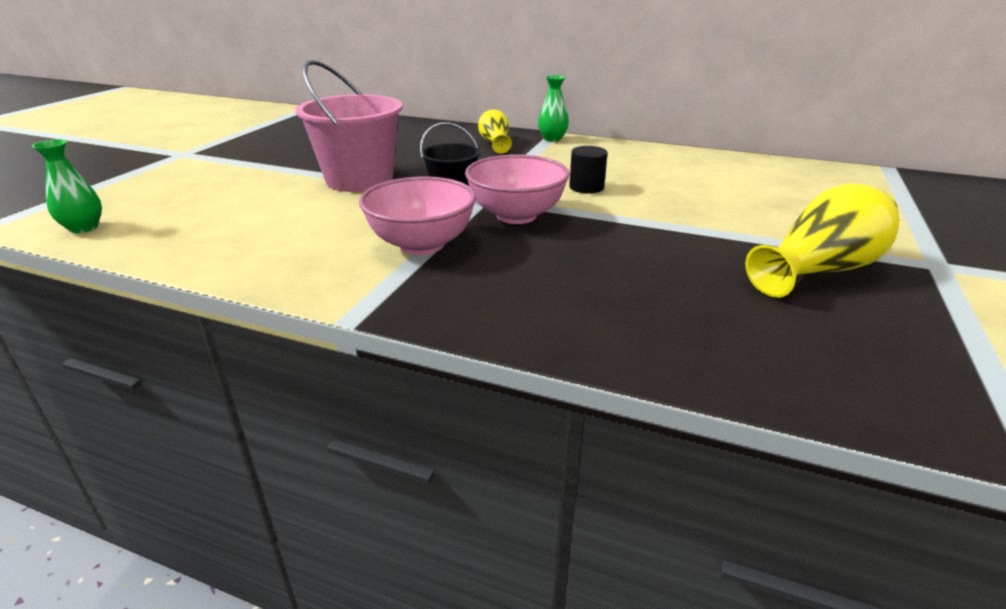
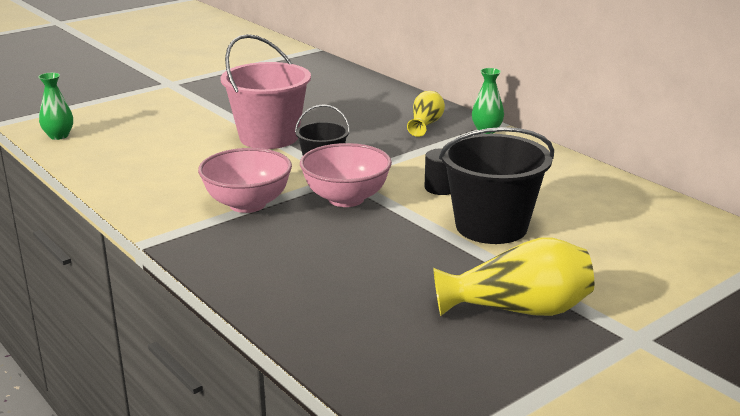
camera: 30 degrees right, 5 degrees down
none -> black bucket [439,127,554,244]

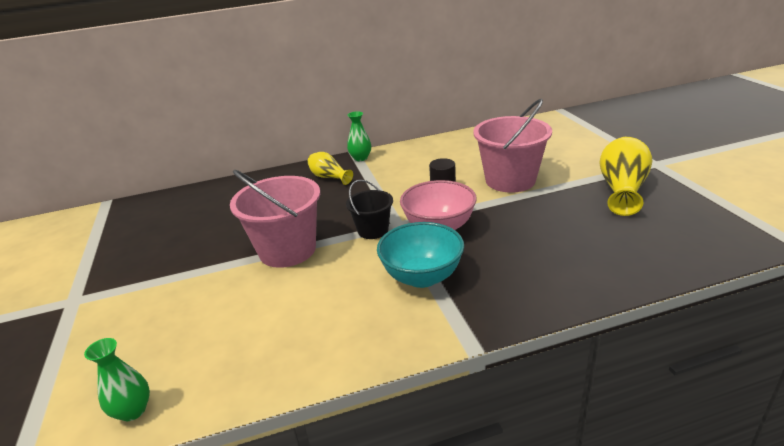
camera: 65 degrees left, 5 degrees up
pink bowl [198,148,292,213] -> turquoise bowl [377,222,464,288]
black bucket [439,127,554,244] -> pink bucket [473,99,552,193]

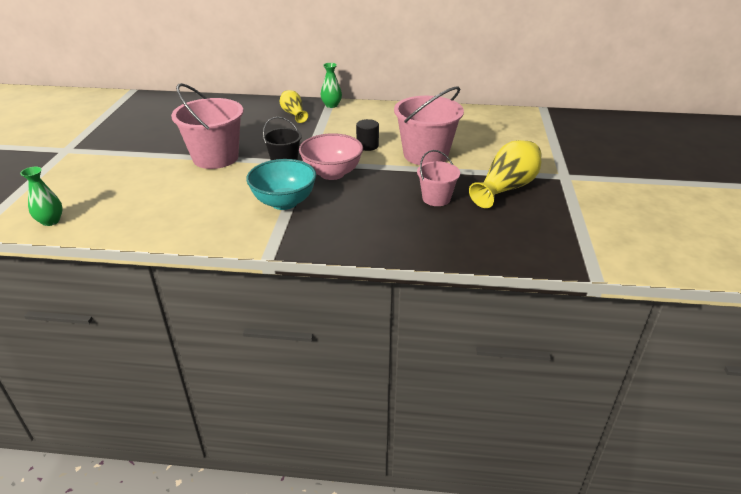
camera: 20 degrees right, 5 degrees up
none -> pink bucket [417,150,460,206]

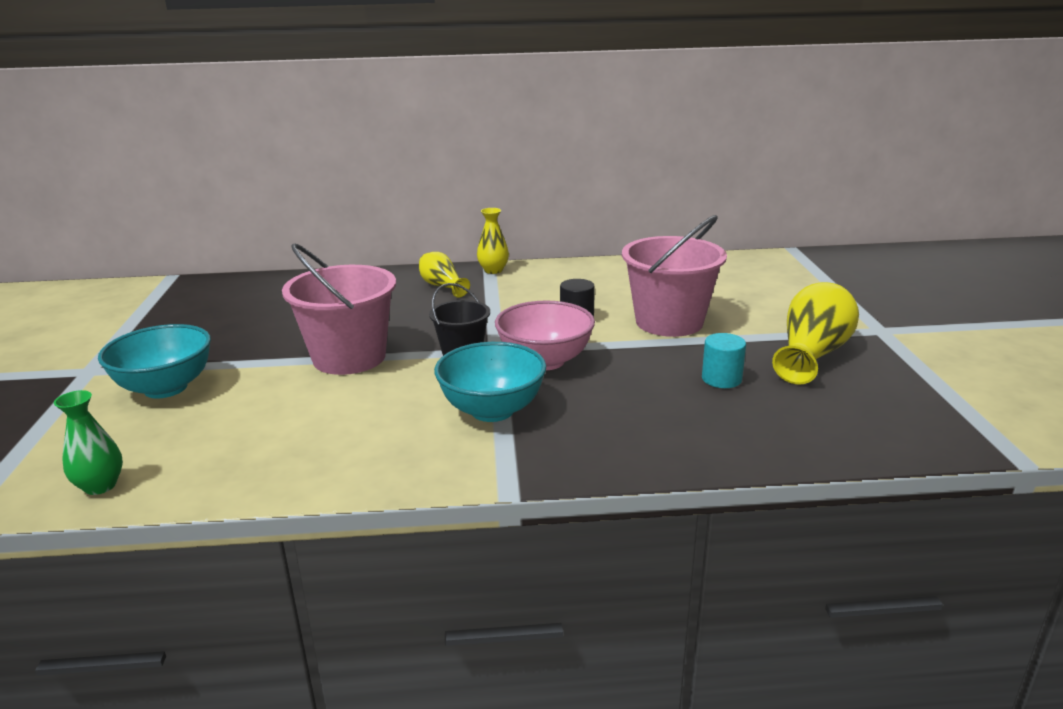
camera: 10 degrees left, 10 degrees down
green vase [321,63,342,108] -> yellow vase [477,208,509,274]
pink bucket [417,150,460,206] -> turquoise cylinder [702,333,746,388]
none -> turquoise bowl [98,324,211,398]

